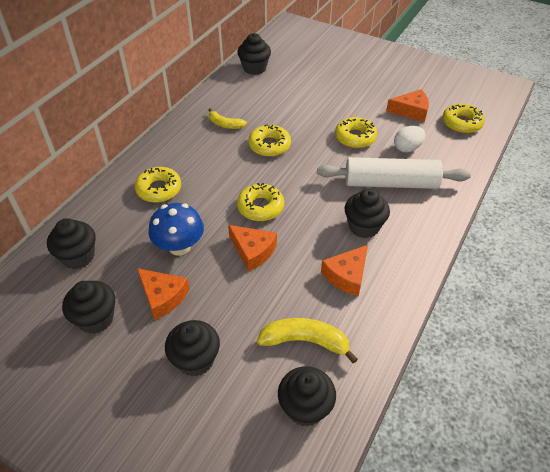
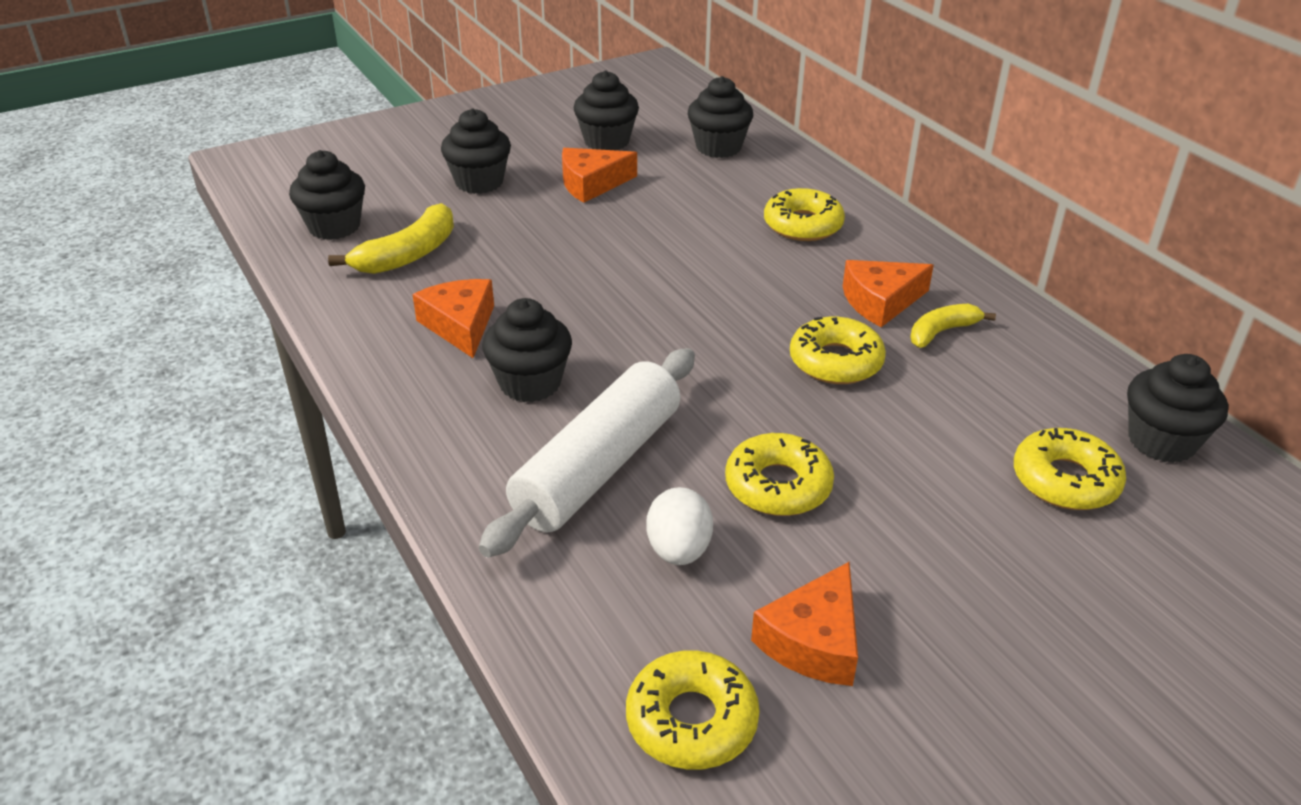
camera: 120 degrees right, 10 degrees down
blue mushroom [149,203,204,256] -> none
orange cheese [228,225,277,271] -> orange cheese moved to [843,260,934,327]
yellow donut [237,183,284,221] -> yellow donut moved to [1014,428,1126,510]

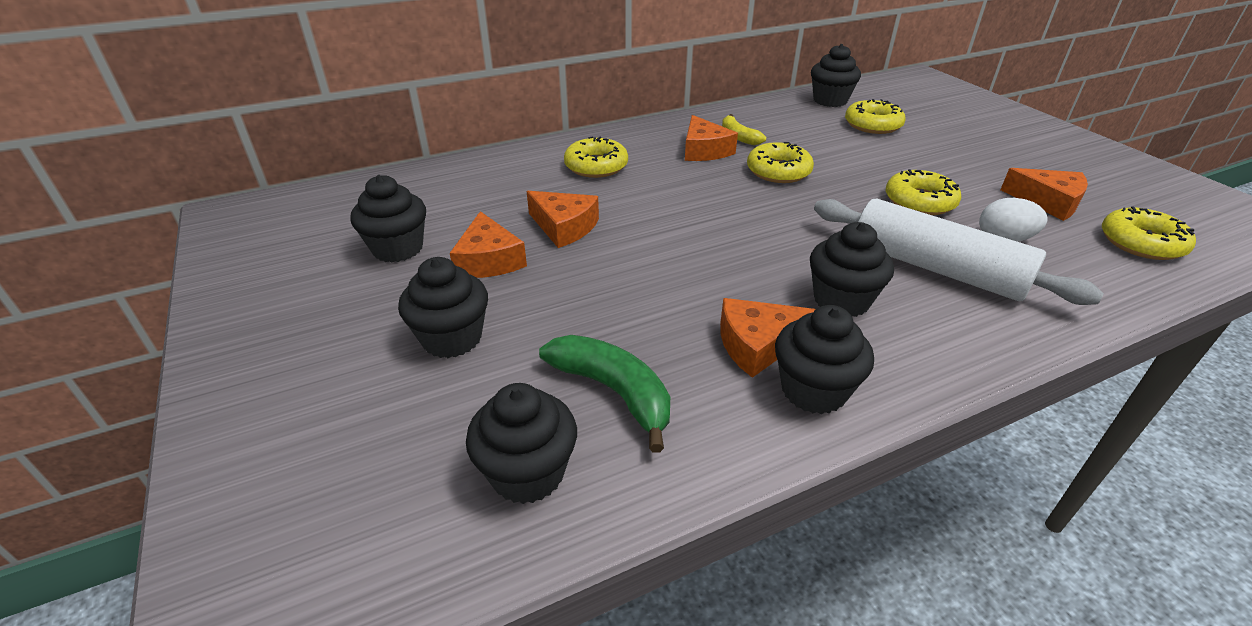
camera: 85 degrees left, 0 degrees up
yellow banana [328,203,454,274] -> green banana [539,335,670,453]
black cupcake [688,76,753,158] -> black cupcake moved to [775,305,874,414]
none -> orange cheese [527,191,599,248]

